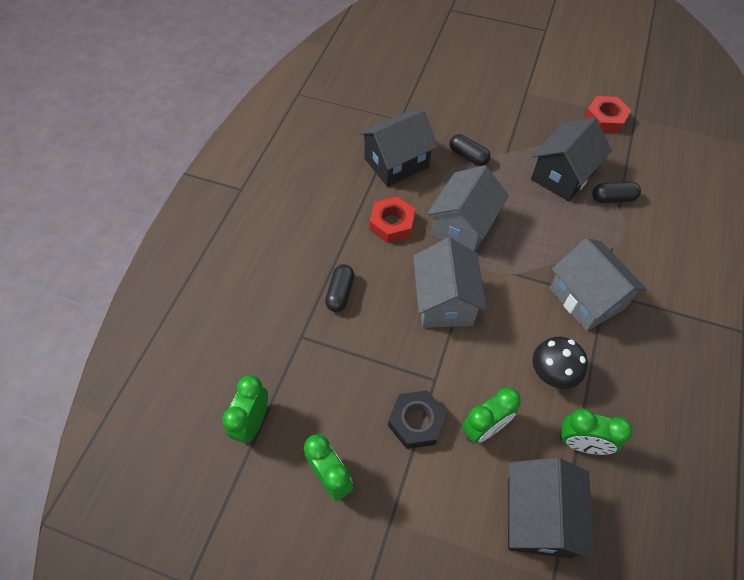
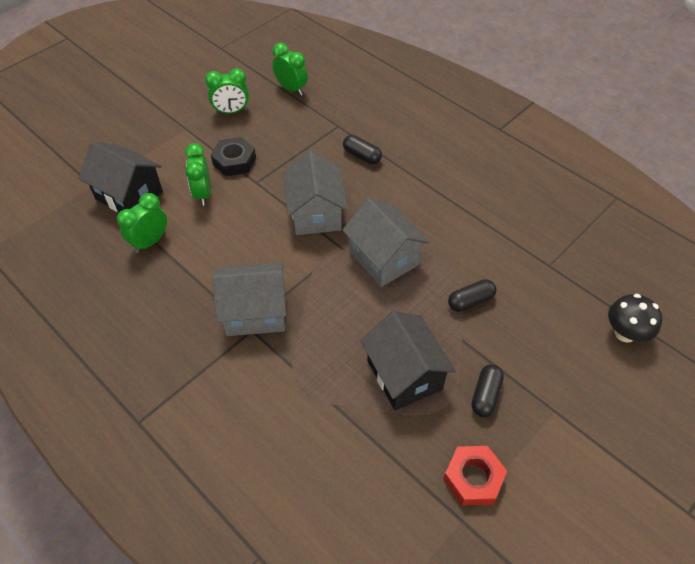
camera: 115 degrees right, 5 degrees down
black house [359,109,438,187] -> none
red nut [370,197,416,243] -> none
grey house [413,238,487,328] -> grey house turned 60 degrees clockwise [283,150,348,235]
black mushroom [533,337,588,389] -> black mushroom moved to [608,294,662,343]
black capsule [592,182,641,203] -> black capsule moved to [472,364,504,417]

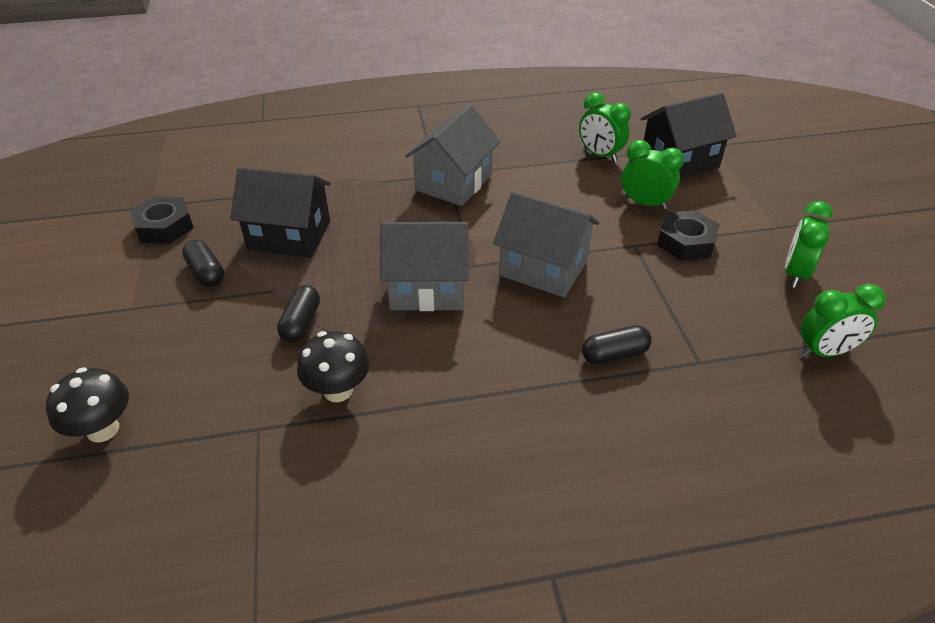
camera: 125 degrees right, 10 degrees down
green clock [117,193,167,253] -> green clock turned 150 degrees clockwise [579,92,631,163]
red nut [443,446,507,506] -> black nut [130,196,194,244]
none -> black mushroom [297,331,370,402]

